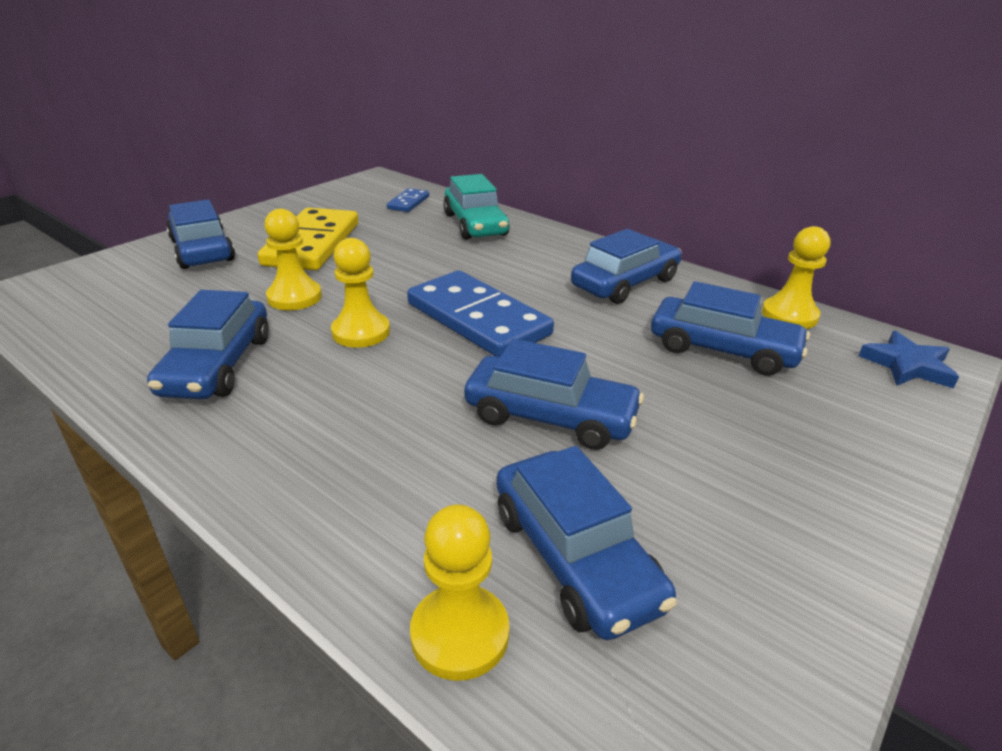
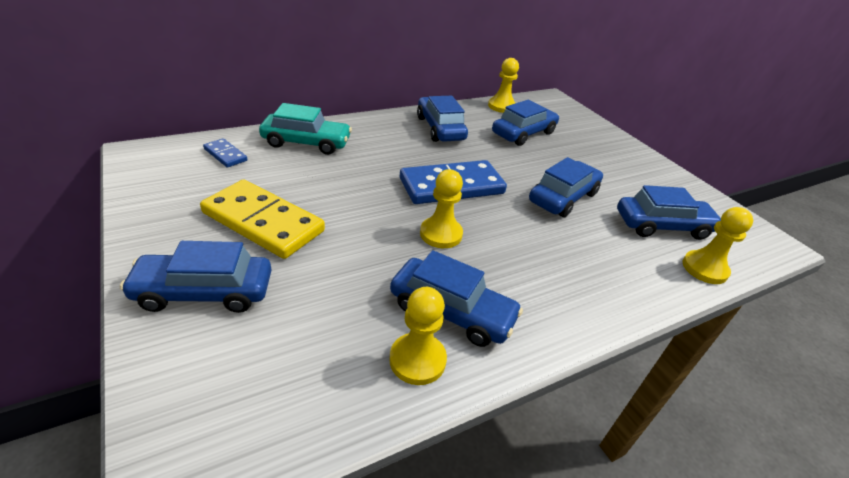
camera: 70 degrees left, 5 degrees up
yellow pawn [264,209,322,310] -> yellow pawn moved to [389,287,447,385]
blue star [859,331,959,388] -> none

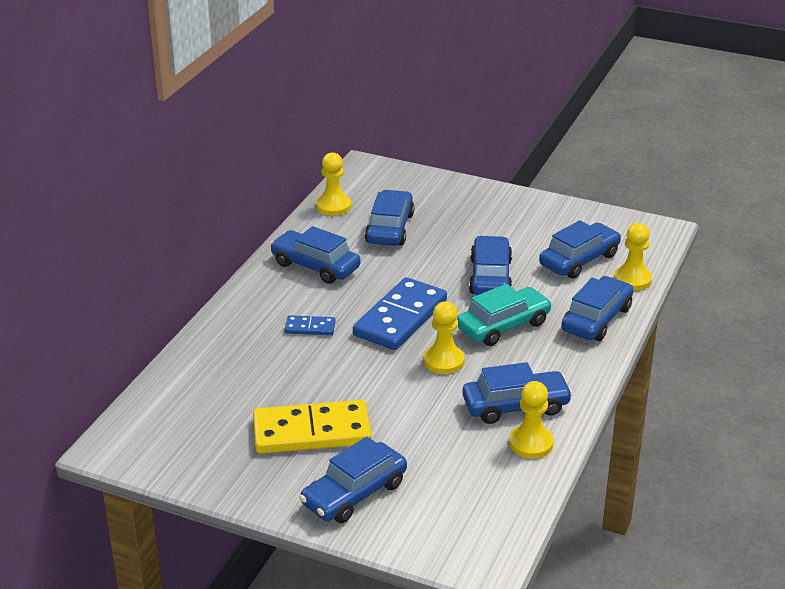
camera: 35 degrees left, 5 degrees down
blue domino [203,138,248,167] -> blue domino moved to [284,315,336,335]
turquoise car [259,103,352,155] -> turquoise car moved to [457,284,552,346]
none -> blue car [561,276,633,341]

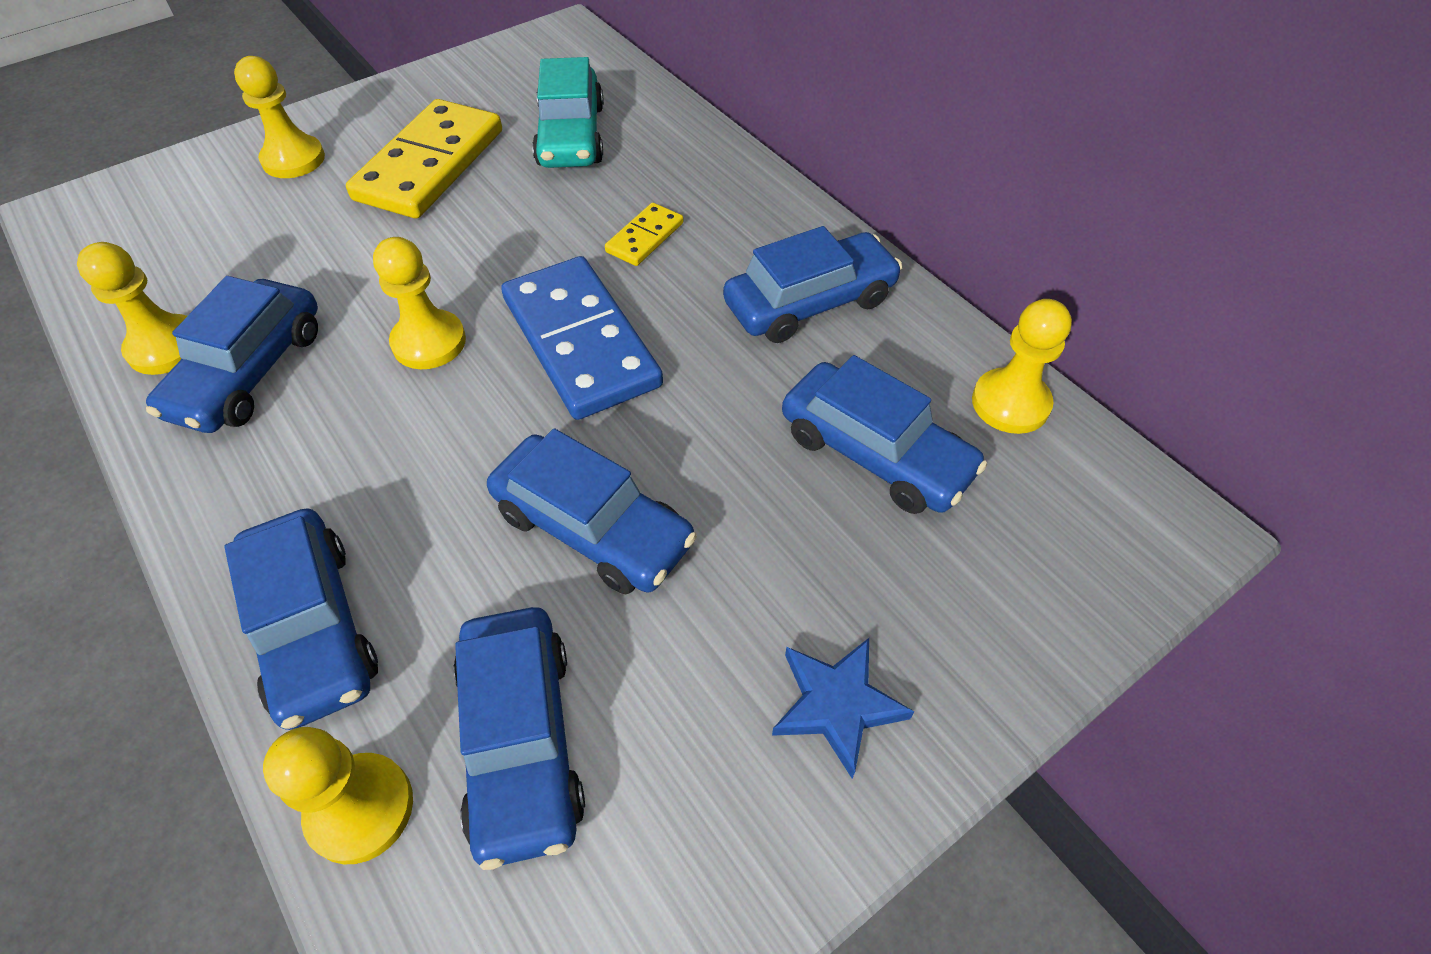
camera: 120 degrees right, 20 degrees up
blue domino [284,315,336,335] -> yellow domino [605,203,684,266]
blue car [299,437,407,523] -> yellow pawn [234,56,325,178]
turquoise car [457,284,552,346] -> turquoise car moved to [532,57,604,168]
none -> blue star [772,638,914,778]

